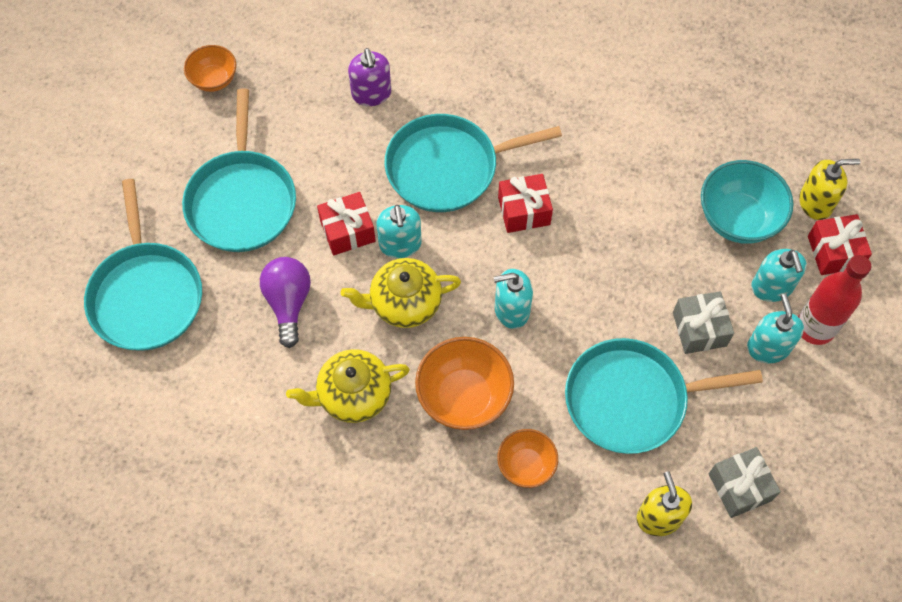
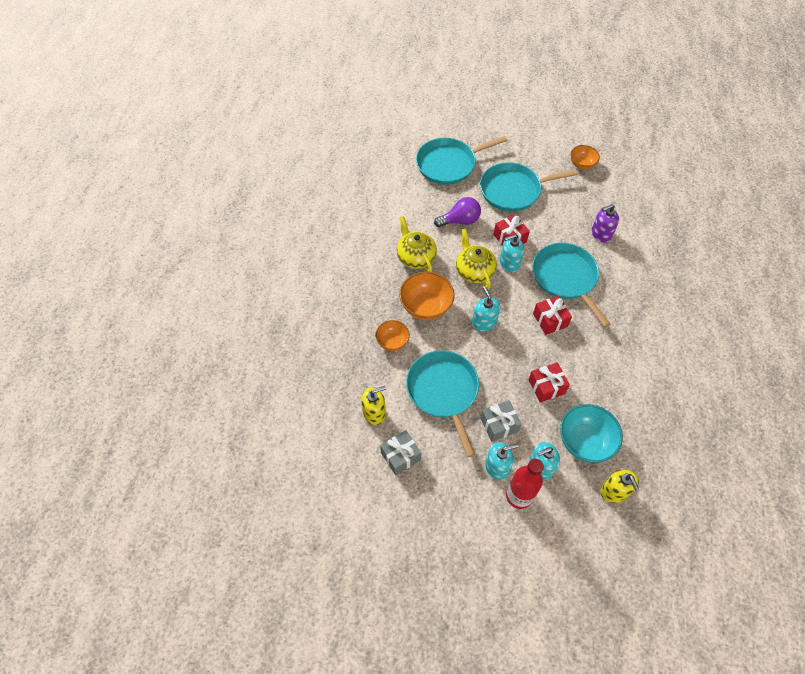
camera: 80 degrees right, 5 degrees down
red gift [808,214,872,275] -> red gift moved to [528,362,570,403]

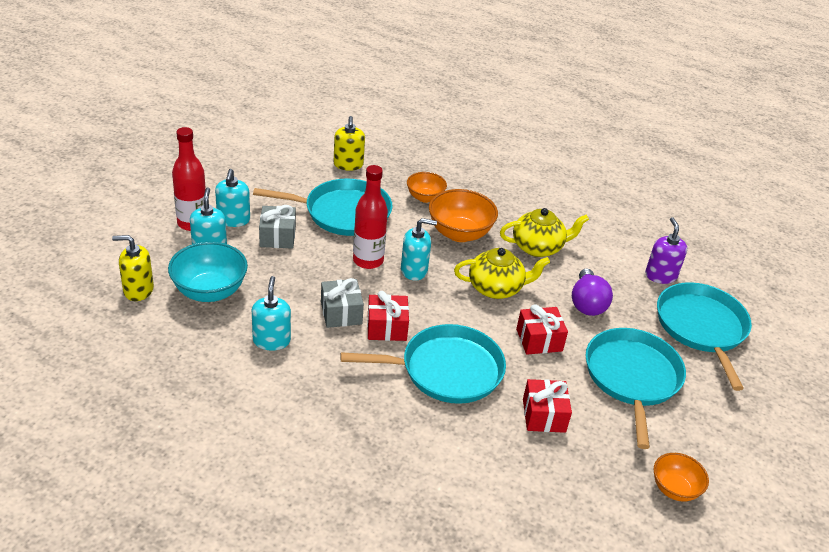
camera: 105 degrees right, 20 degrees down
grey gift [380,430,421,475] -> grey gift moved to [321,278,364,328]
turquoise soap dispenser [500,234,524,272] -> turquoise soap dispenser moved to [252,276,291,351]
red gift [528,362,570,403] -> red gift moved to [523,379,572,433]
purple soap dispenser [592,204,619,243] -> purple soap dispenser moved to [645,217,687,284]
none -> red bottle [353,165,388,269]

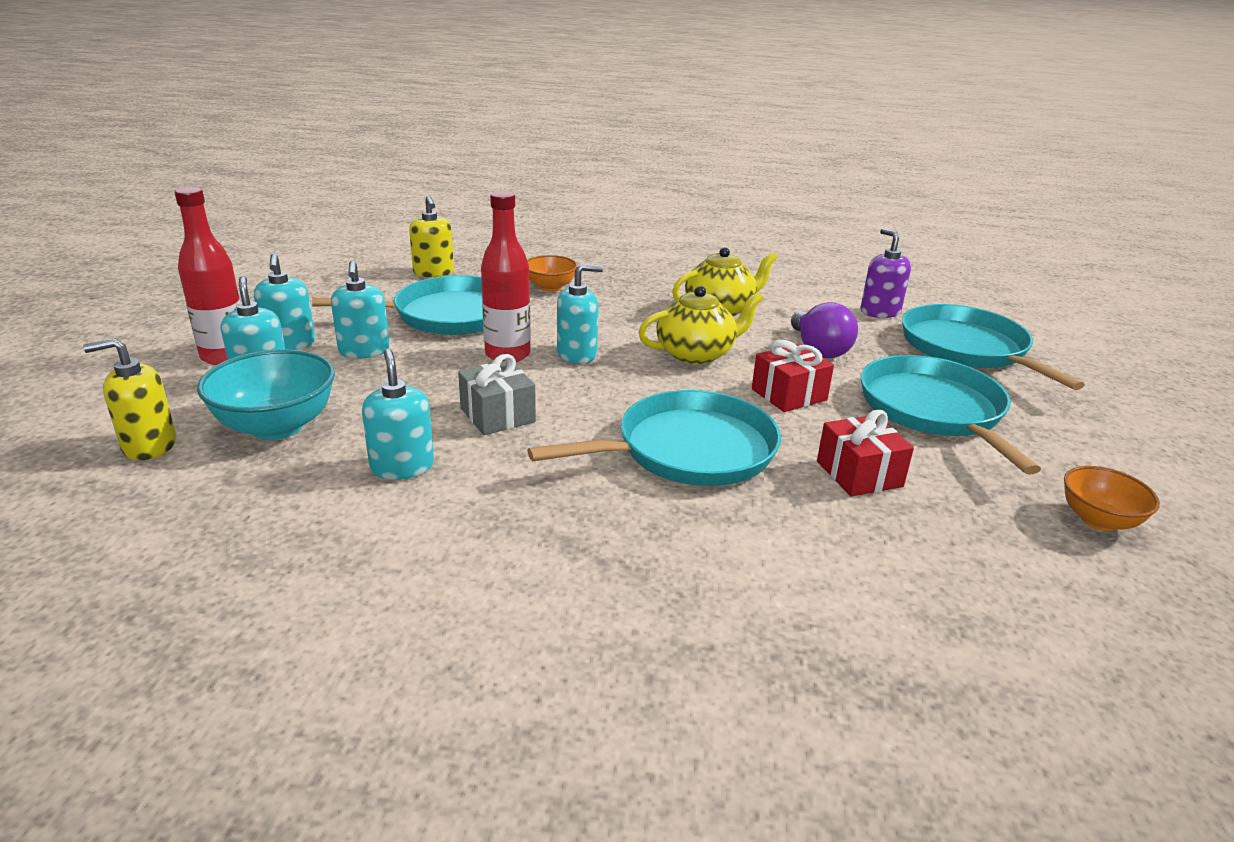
camera: 15 degrees left, 10 degrees down
grey gift [259,205,296,249] -> turquoise soap dispenser [331,260,390,358]
red gift [367,291,409,341] -> none
orange bowl [429,189,498,242] -> none

